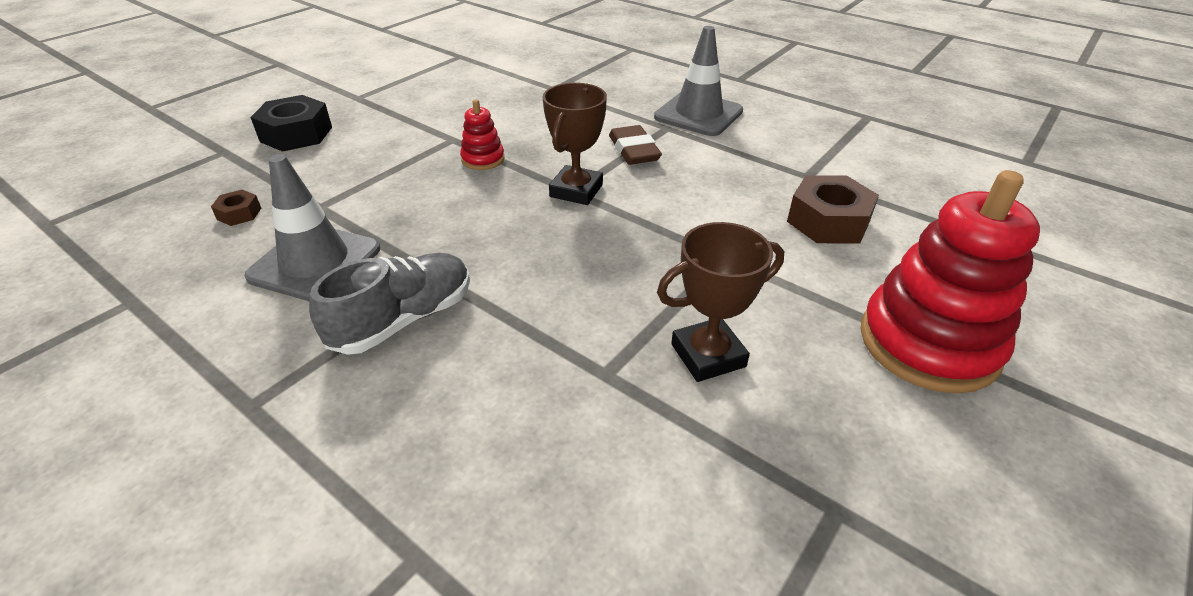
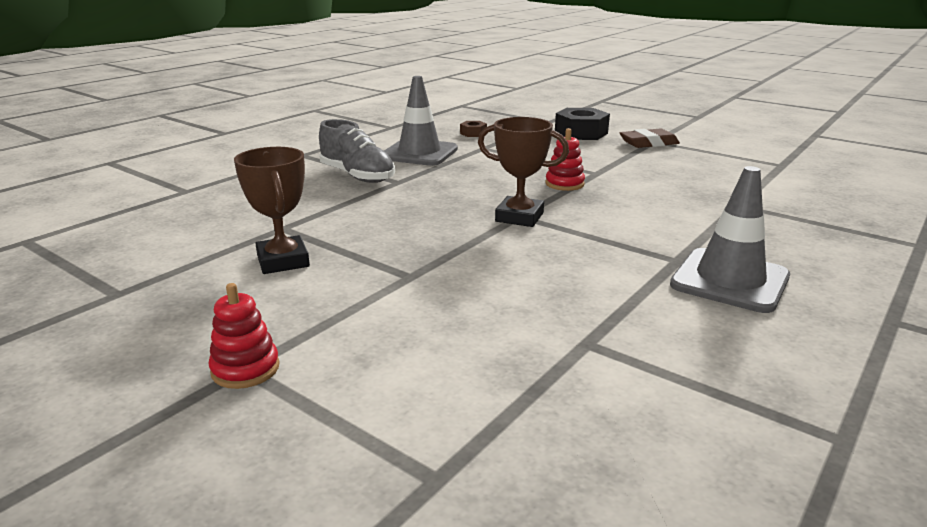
camera: 90 degrees right, 15 degrees down
brown eraser [609,125,662,165] -> brown eraser moved to [620,128,680,148]
brown nut [787,175,879,243] -> none
red stacking toy [860,170,1040,393] -> red stacking toy [209,283,280,389], size x0.46

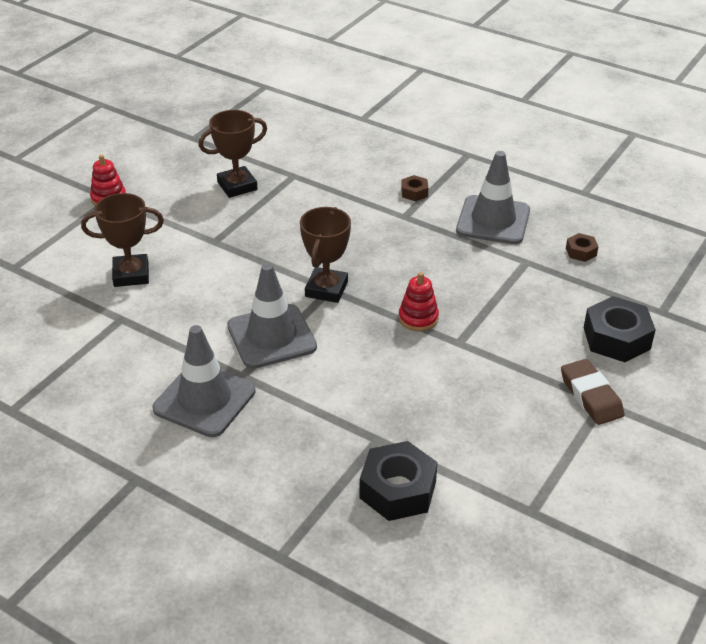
camera: 85 degrees right, 15 degrees up
grey shoe [319,119,395,183] -> brown nut [401,175,429,201]
none -> brown trophy [81,193,164,287]
none -> grey traffic cone [227,263,317,369]
none -> black nut [360,441,438,521]

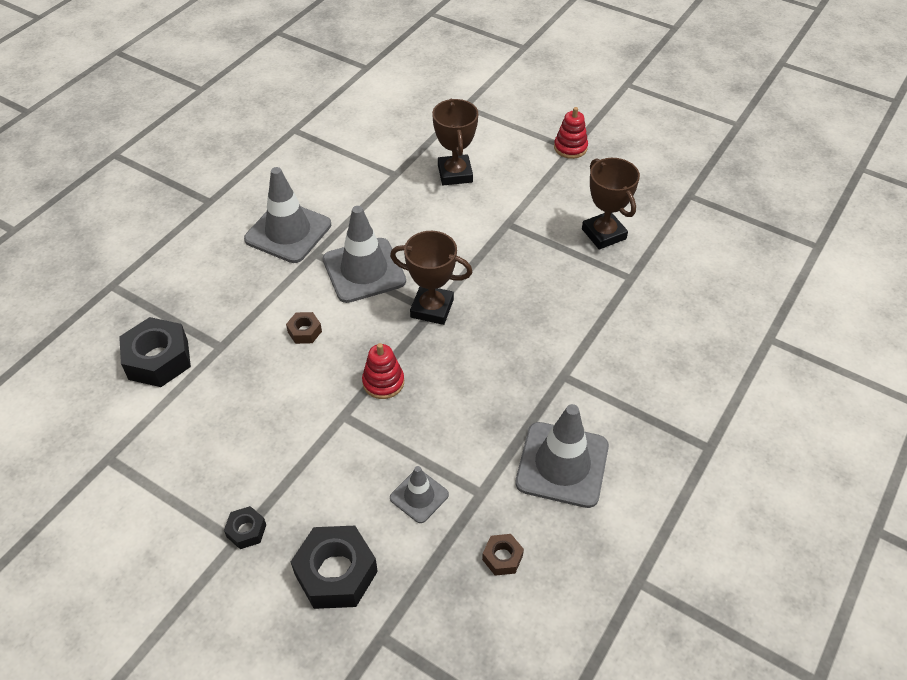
camera: 90 degrees right, 10 degrees up
brown nut [401,175,429,201] -> brown nut moved to [286,312,322,344]
brown eraser [561,359,624,425] -> black nut [224,506,266,549]
none -> grey traffic cone [390,466,449,523]

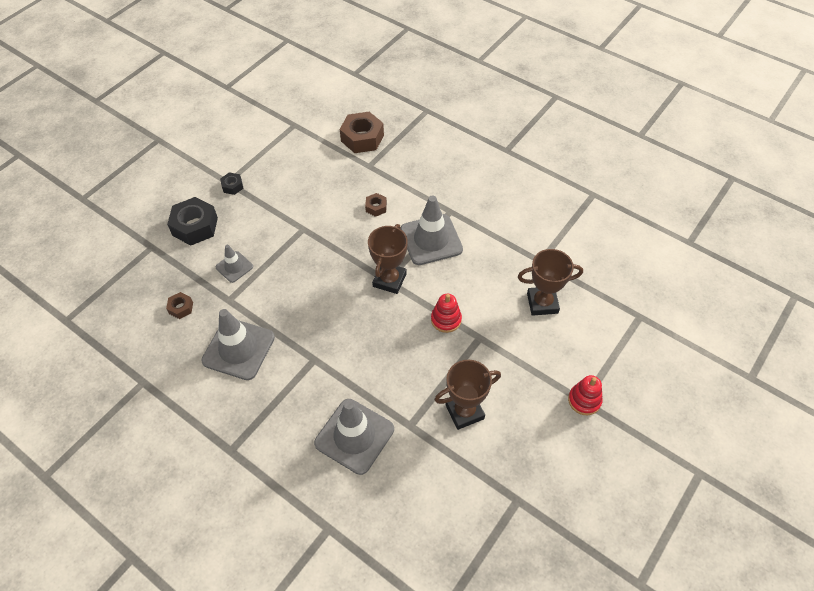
camera: 95 degrees right, 5 degrees up
black nut [119,317,191,387] -> brown nut [340,112,384,153]
grey traffic cone [244,167,331,263] -> grey traffic cone moved to [314,399,394,475]
red stacking toy [362,343,404,399] -> red stacking toy moved to [431,294,462,333]

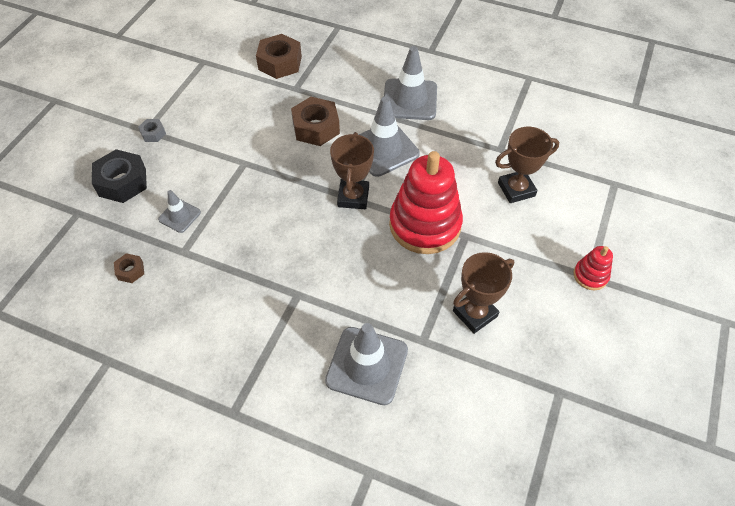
camera: 15 degrees left, 0 degrees up
grey traffic cone [201,309,275,380] -> grey traffic cone moved to [384,46,437,120]
black nut [220,172,244,195] -> grey nut [138,119,166,142]
brown nut [365,193,387,217] -> brown nut [291,97,340,146], size x1.99
red stacking toy [431,294,462,333] -> red stacking toy [389,151,463,254], size x2.19

